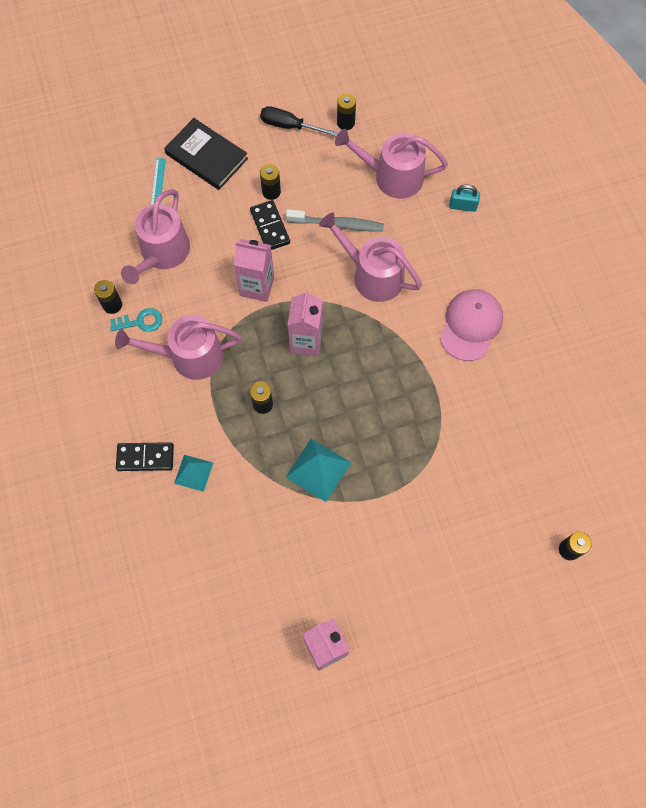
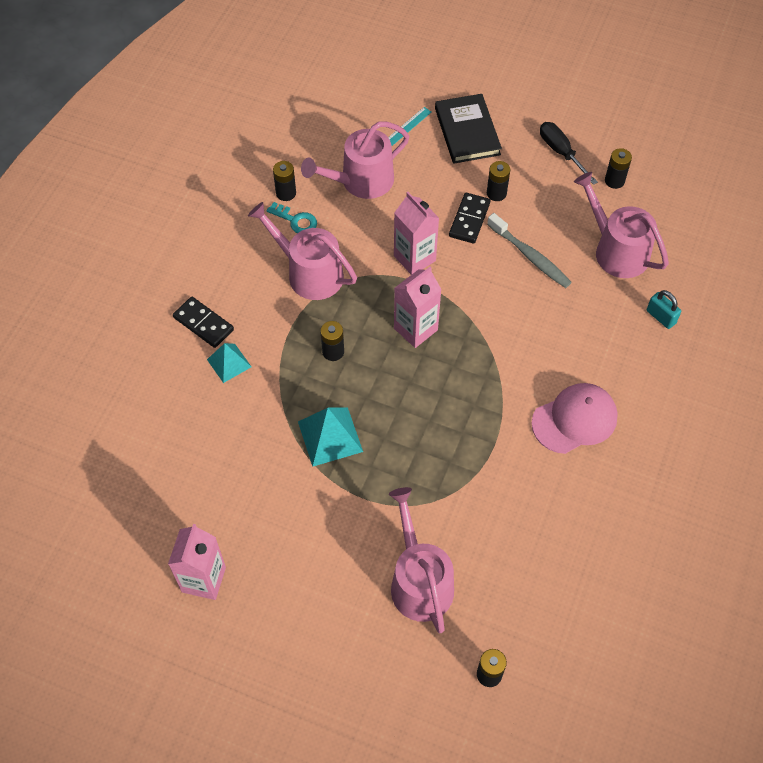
camera: 40 degrees right, 10 degrees down
pink watering can [319,212,422,302] -> pink watering can moved to [389,487,454,633]

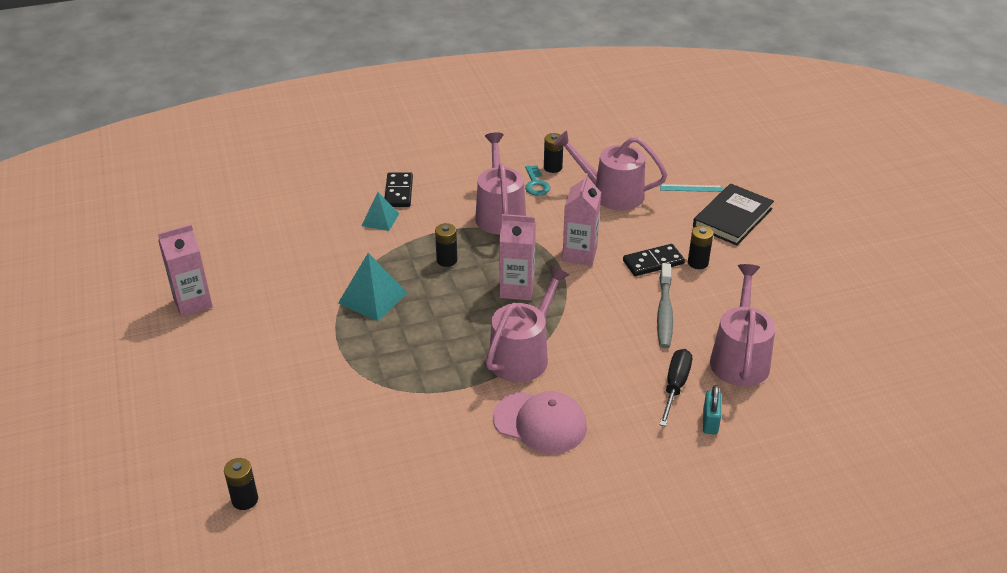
camera: 50 degrees right, 20 degrees down
pink watering can [389,487,454,633] -> pink watering can moved to [486,266,569,382]
black screwdriver [540,122,598,185] -> black screwdriver moved to [659,349,692,427]
black battery [605,148,632,189] -> none

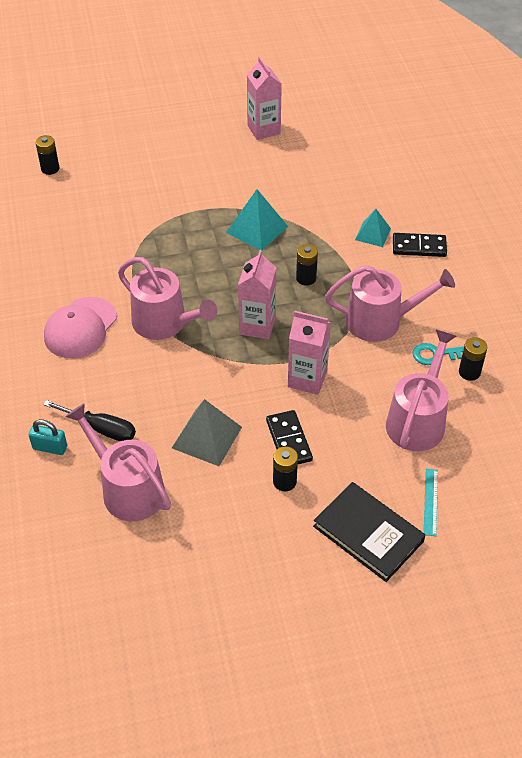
camera: 95 degrees right, 10 degrees up
grey toothbrush [657,263,673,348] -> grey pyramid [172,399,242,466]
pink watering can [710,264,775,386] -> pink watering can turned 150 degrees counterclockwise [65,403,171,521]

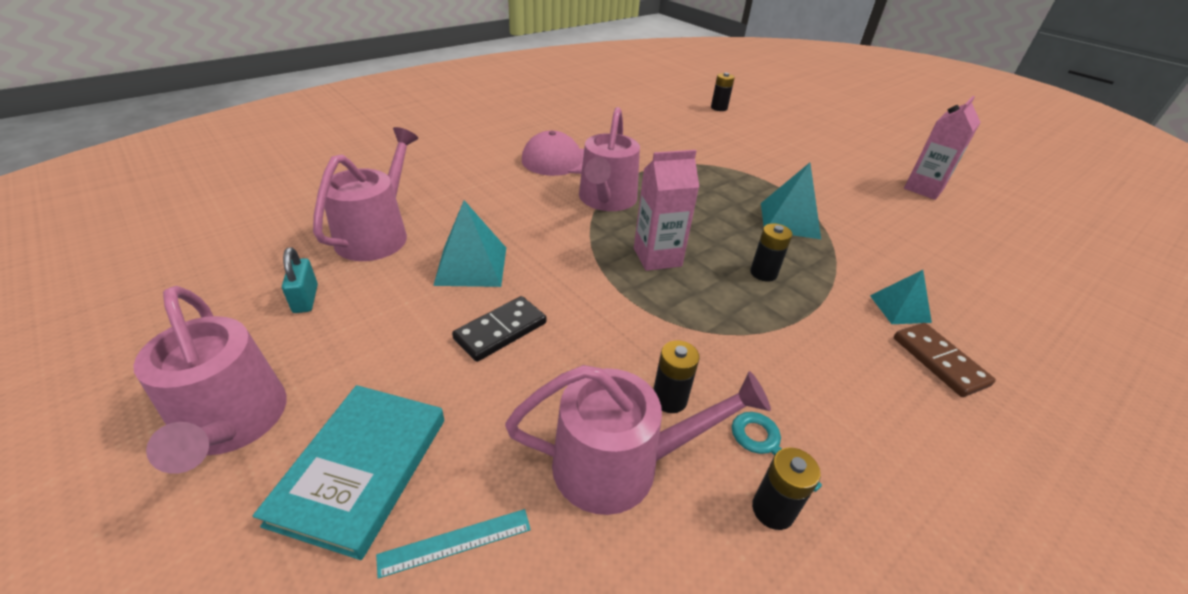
camera: 60 degrees right, 10 degrees down
turquoise padlock [29,419,67,455] -> turquoise padlock moved to [282,247,318,313]
black screwdriver [43,400,136,441] -> none
grey pyramid [172,399,242,466] -> turquoise pyramid [433,200,506,287]
black battery [273,446,298,491] -> black battery moved to [654,340,700,413]
pink carton [288,311,331,395] -> none
black book [313,482,425,582] -> turquoise book [253,385,444,560]
pink watering can [325,265,455,342] -> pink watering can moved to [133,286,287,474]
black domino [393,233,447,257] -> brown domino [894,323,996,397]

